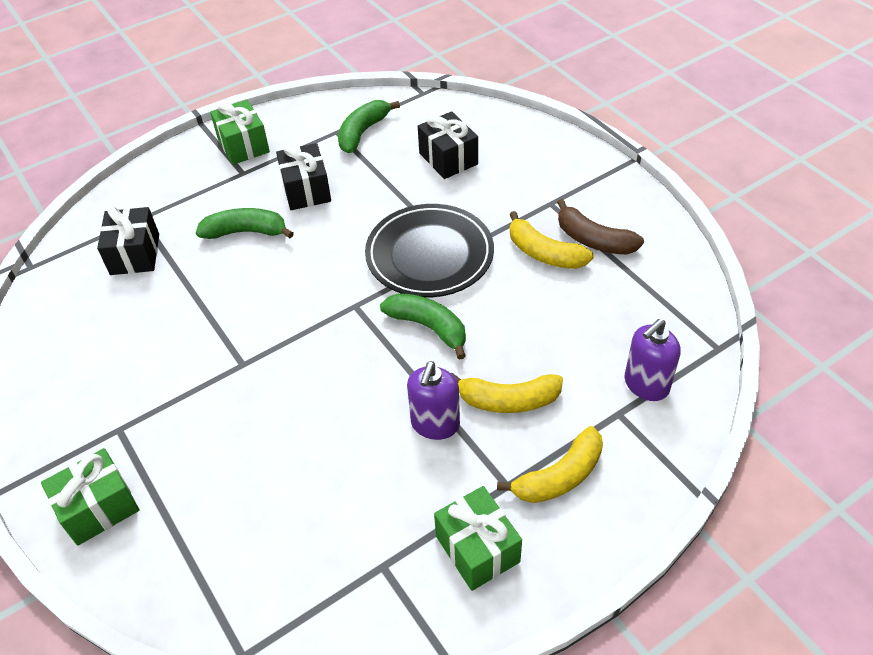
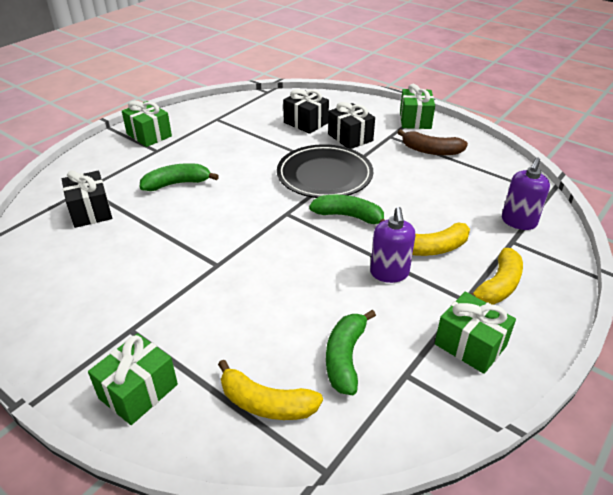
camera: 20 degrees left, 10 degrees down
black gift [276,143,331,210] -> black gift moved to [328,102,375,149]
green banana [338,100,400,153] -> green banana moved to [326,310,376,395]
yellow banana [509,211,594,269] -> yellow banana moved to [218,360,323,420]
none -> green gift [400,84,435,129]

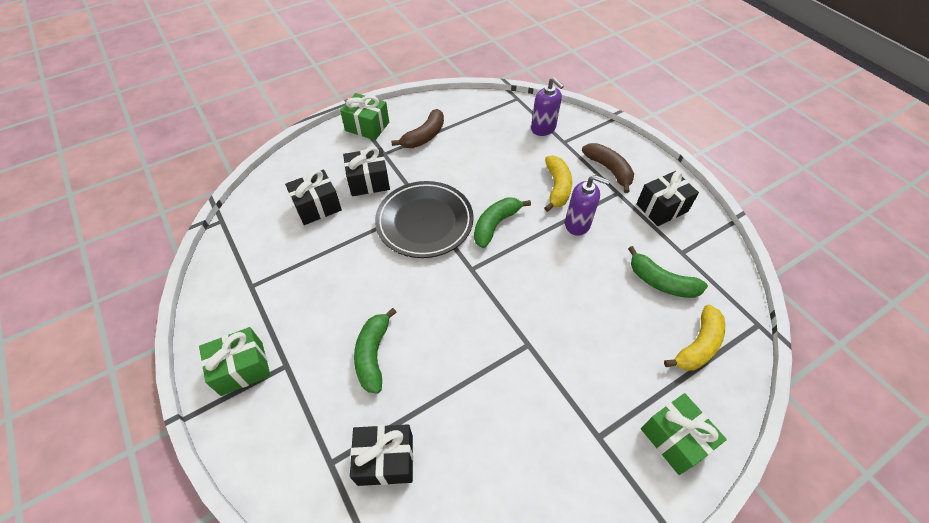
camera: 70 degrees left, 15 degrees up
green gift [435,292,516,374] -> black gift [636,171,699,226]
yellow banana [470,248,523,304] -> brown banana [582,143,634,193]

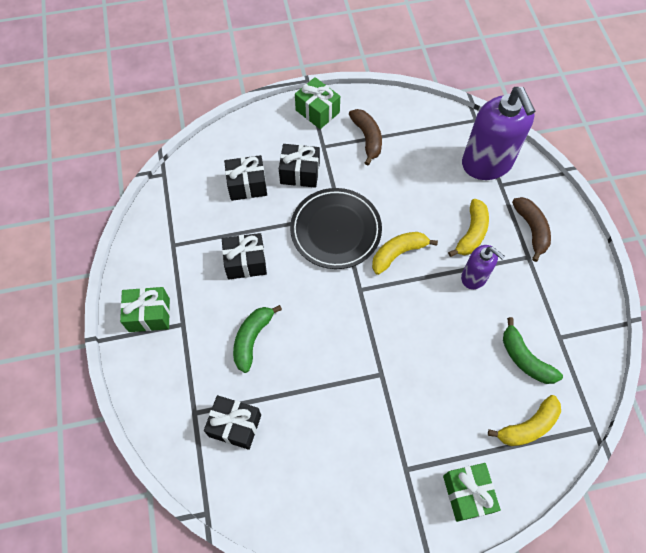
camera: 20 degrees right, 10 degrees up
brown banana [391,109,444,148] -> brown banana turned 75 degrees counterclockwise [349,109,382,165]
green banana [474,197,531,248] -> yellow banana [372,232,438,275]
purple soap dispenser [531,77,564,136] -> purple soap dispenser [462,87,535,180], size x1.87
black gift [636,171,699,226] -> black gift moved to [222,233,267,279]

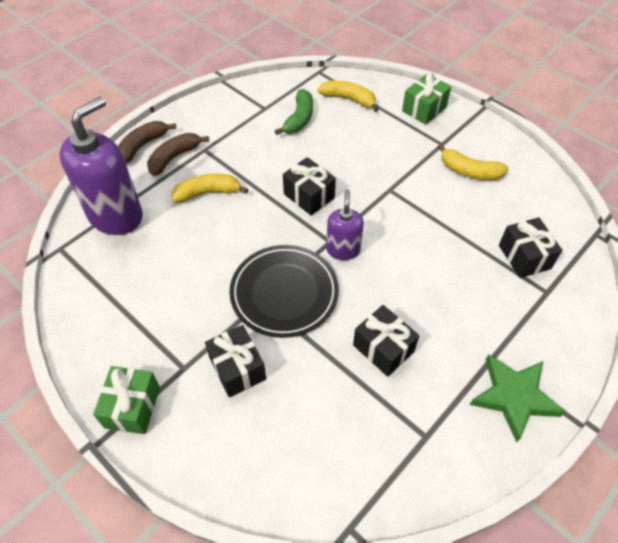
camera: 125 degrees left, 10 degrees down
green gift [120,287,170,332] -> green star [470,354,565,443]
black gift [224,155,267,201] -> black gift moved to [283,157,336,216]
green banana [233,305,282,373] -> none
brown banana [349,109,382,165] -> brown banana moved to [118,121,177,163]
yellow banana [372,232,438,275] -> yellow banana moved to [438,144,509,180]
purple soap dispenser [461,245,505,289] -> purple soap dispenser moved to [326,189,364,260]

